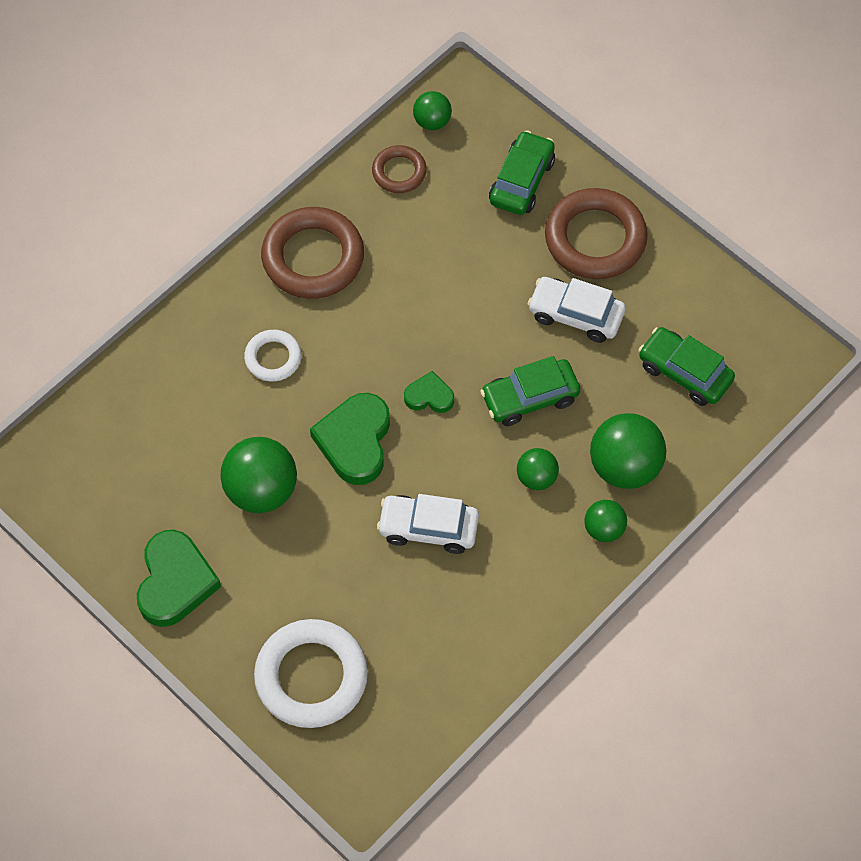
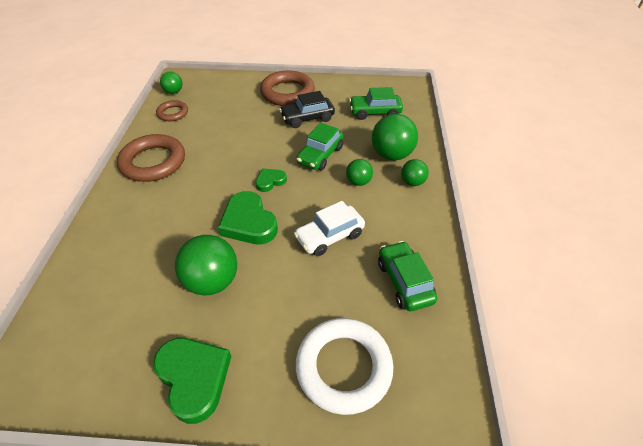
camera: 40 degrees left, 15 degrees down
white ring [244,330,301,382] -> none
green car [489,130,555,215] -> green car moved to [378,241,437,311]
white car [528,277,626,343] -> black car [279,91,335,128]

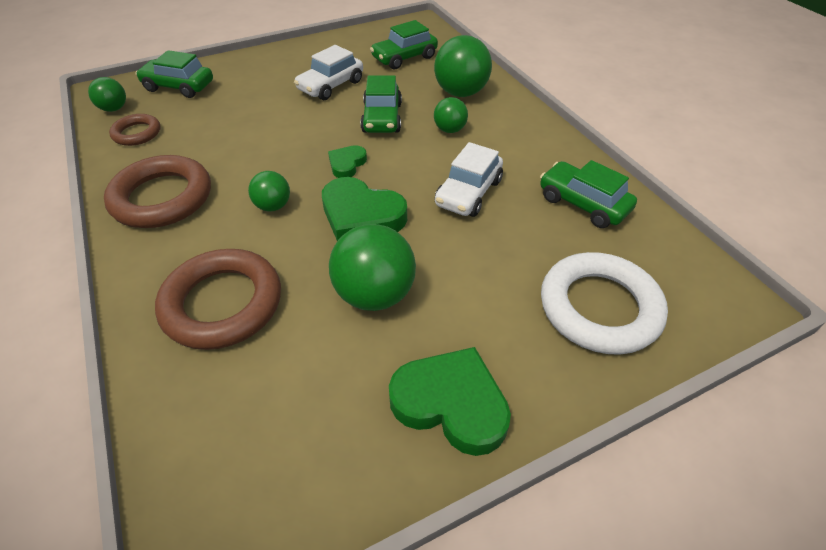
camera: 30 degrees left, 0 degrees up
brown ring [260,70,315,106] -> brown ring moved to [155,249,281,350]
black car [279,91,335,128] -> white car [294,45,363,100]
green ball [401,159,429,186] -> green ball moved to [248,171,290,212]
none -> green car [136,50,213,98]

